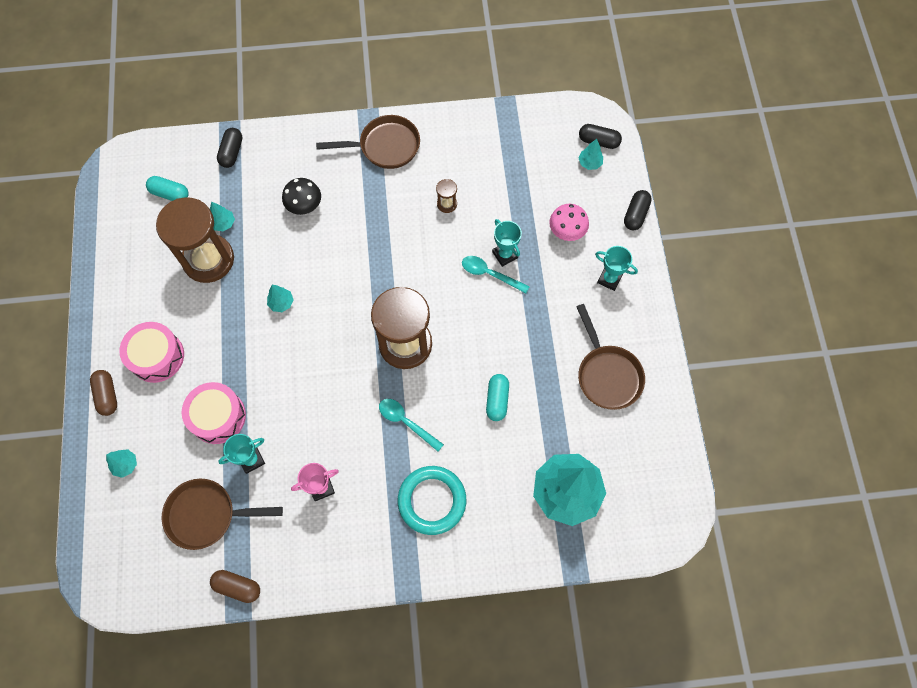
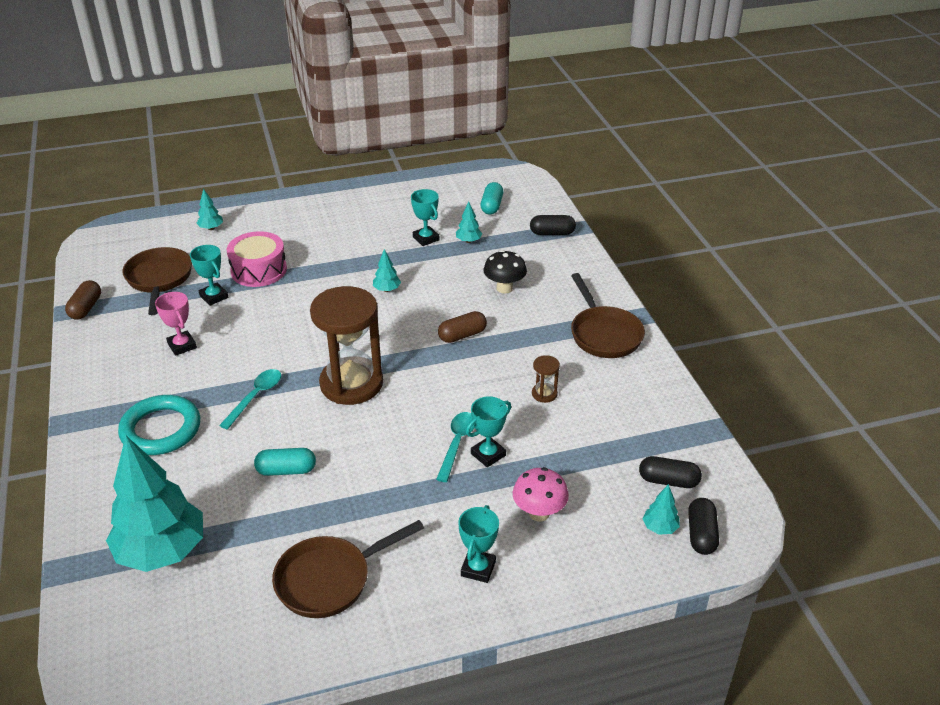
camera: 80 degrees right, 30 degrees down
brown capsule [90,370,117,416] -> brown capsule moved to [438,311,487,343]
pink drum [119,322,184,383] -> none
brown hourglass [156,197,234,283] -> turquoise trophy [411,189,439,246]
black capsule [624,190,652,230] -> black capsule moved to [639,456,702,488]

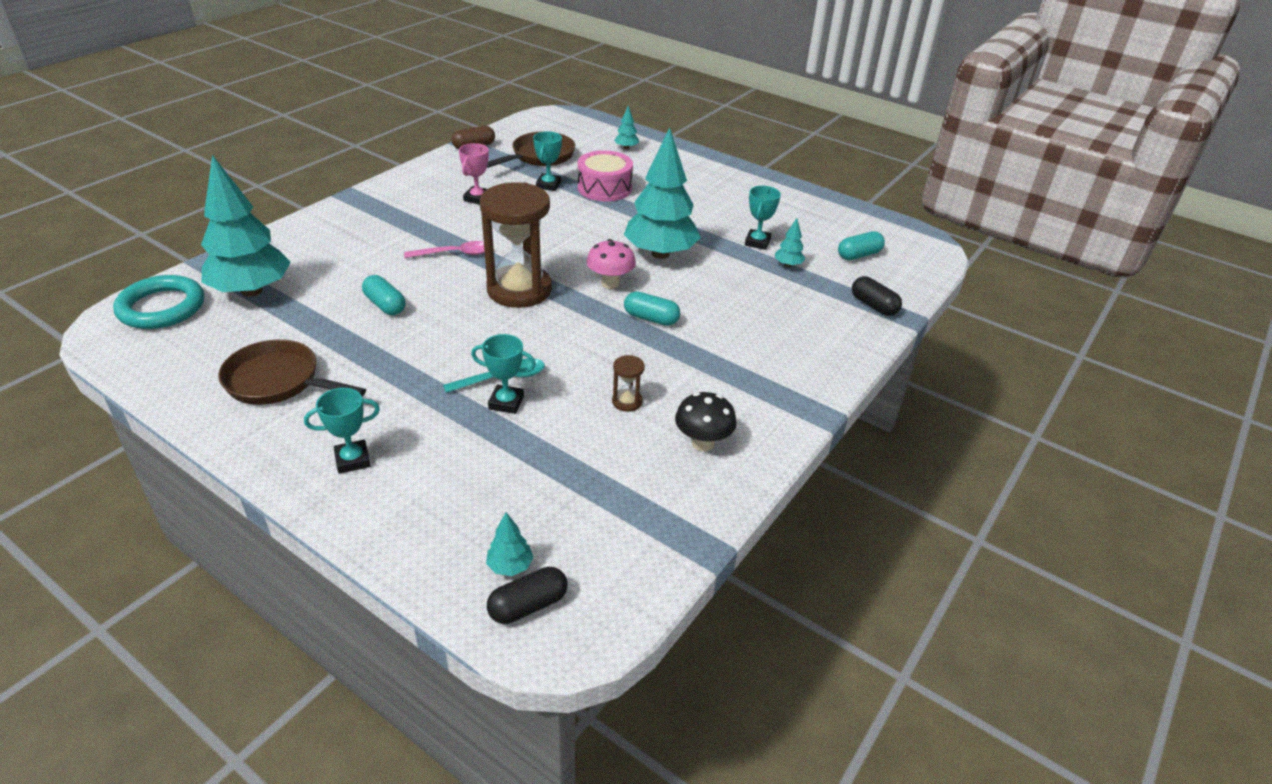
camera: 50 degrees right, 0 degrees up
turquoise ring [118,395,200,455] -> turquoise ring moved to [113,275,204,329]
turquoise spoon [219,369,281,430] -> pink spoon [404,241,485,258]
turquoise tree [373,249,401,292] -> turquoise tree [624,128,701,259], size x2.48
brown capsule [438,311,487,343] -> turquoise capsule [624,291,680,326]
black mushroom [483,250,527,293] -> black mushroom moved to [675,392,737,452]
pink mushroom [513,467,569,522] -> pink mushroom moved to [587,239,636,289]
brown pan [571,273,645,358] -> none
black capsule [639,456,702,488] -> none

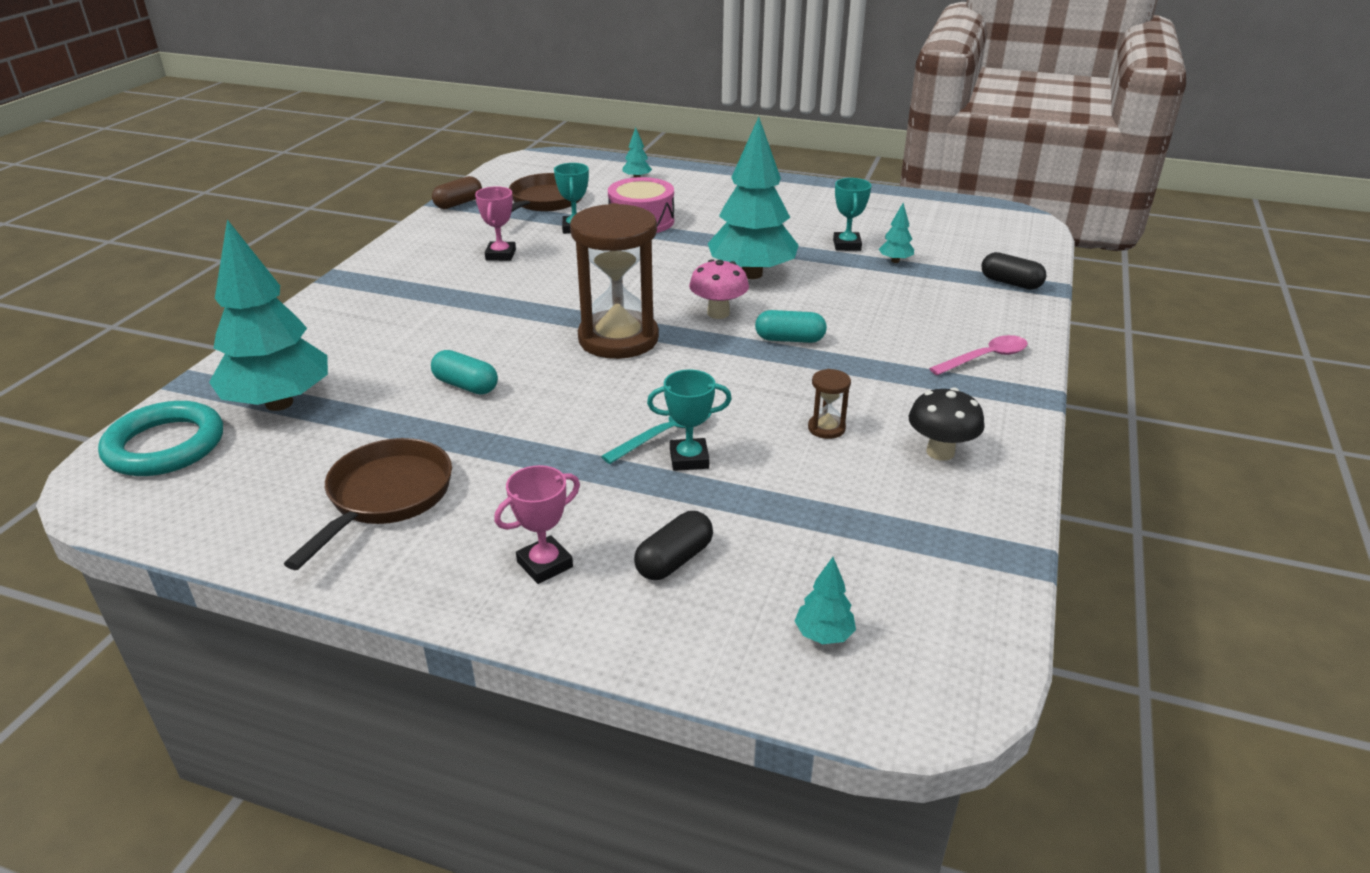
camera: 15 degrees left, 5 degrees down
brown pan [218,339,366,405] -> brown pan turned 105 degrees clockwise [284,438,452,570]
turquoise trophy [304,388,380,474] -> pink trophy [494,465,580,584]
pink spoon [404,241,485,258] -> pink spoon moved to [929,335,1028,375]
black capsule [487,567,568,624] -> black capsule moved to [634,511,713,580]
turquoise capsule [838,231,885,260] -> none

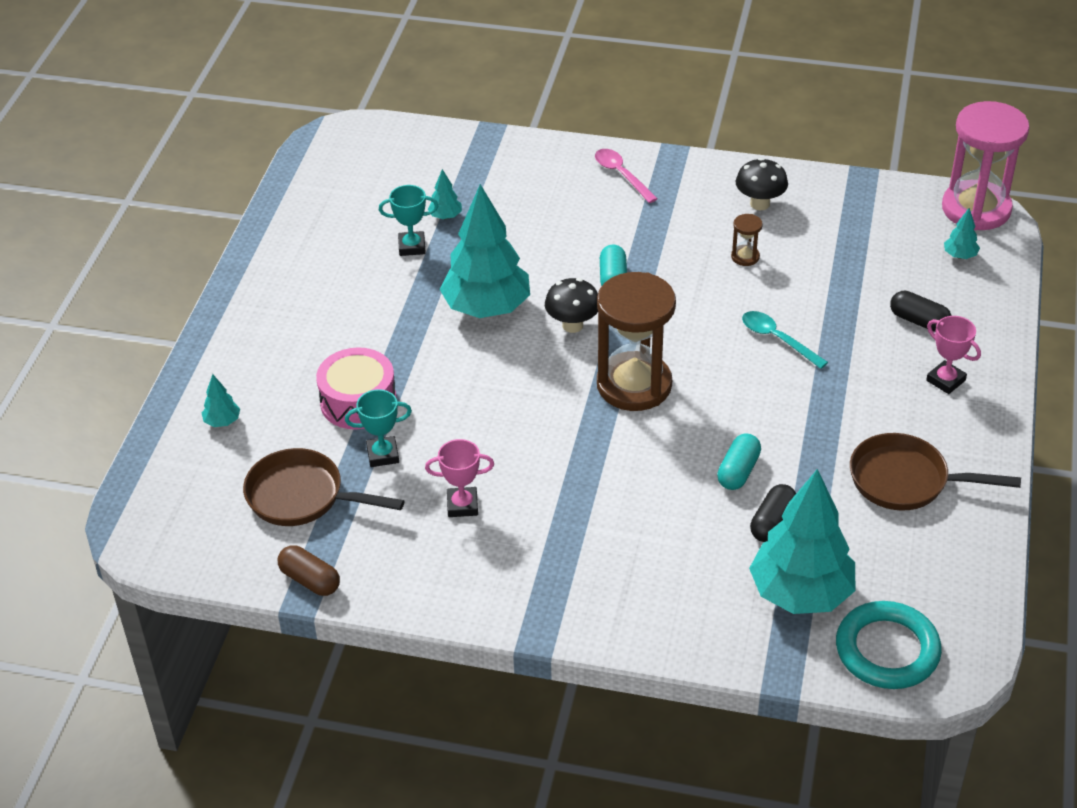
camera: 95 degrees left, 10 degrees up
turquoise trophy [647,370,732,471] -> none
pink mushroom [689,259,749,319] -> black mushroom [545,278,598,333]
black capsule [981,252,1047,290] -> black capsule moved to [750,484,796,542]
none -> pink hourglass [942,101,1029,230]

